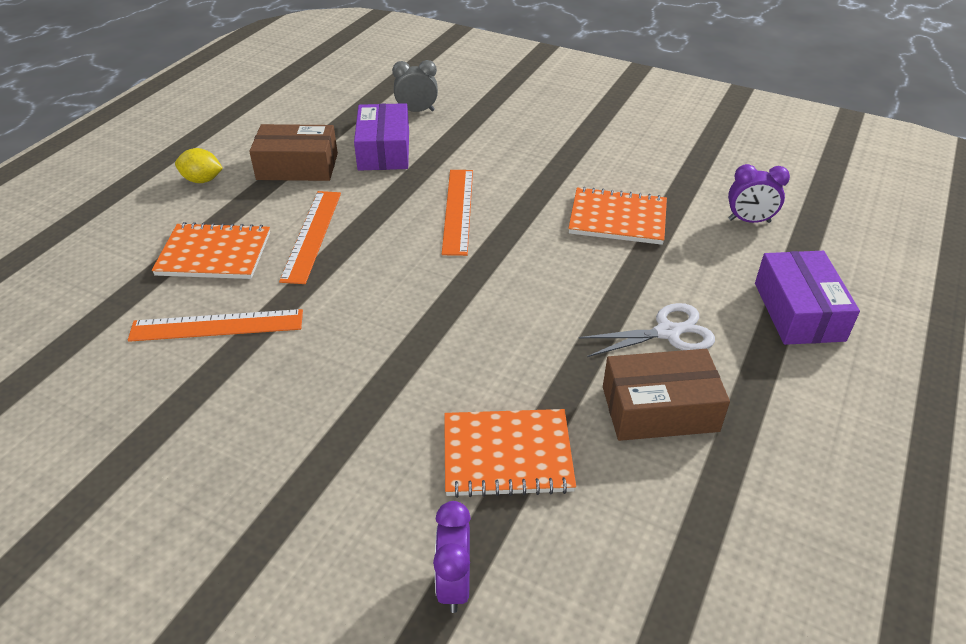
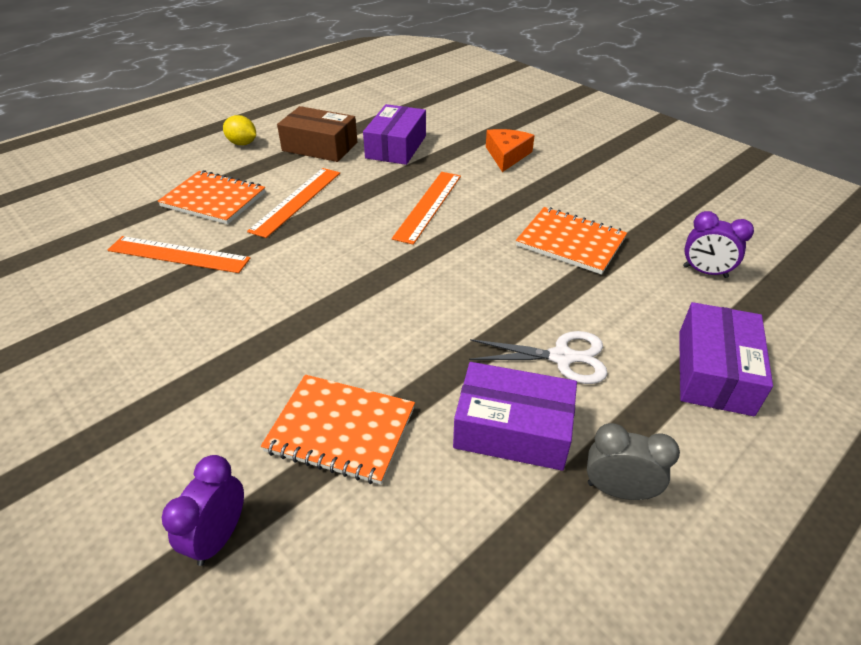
camera: 20 degrees right, 0 degrees up
grey clock [392,60,438,112] -> grey clock moved to [587,423,680,500]
brown box [603,349,730,441] -> purple box [453,362,577,471]
none -> orange cheese [486,129,535,172]

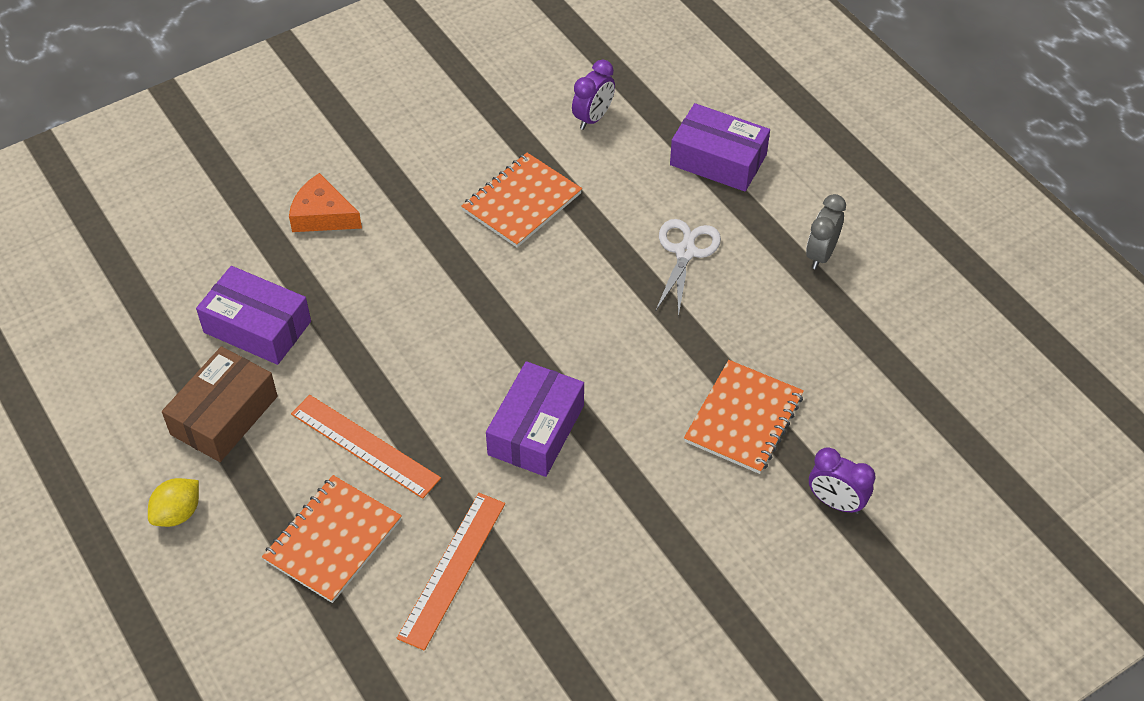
camera: 80 degrees left, 10 degrees up
orange ruler [392,172,461,245] -> none
purple box [453,362,577,471] -> purple box moved to [486,361,584,477]

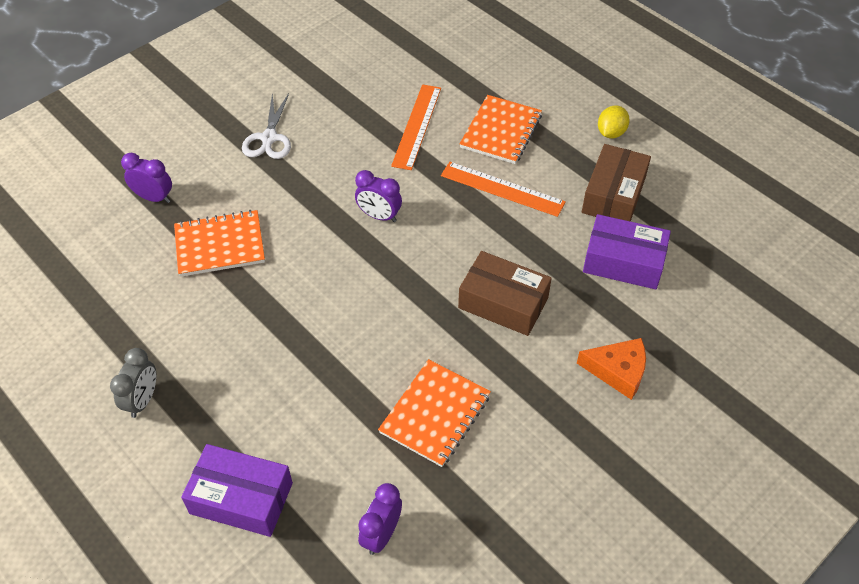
camera: 170 degrees right, 0 degrees up
purple box [486,361,584,477] -> purple clock [355,170,402,222]
white scissors [655,219,721,317] -> white scissors moved to [242,93,291,159]
orange notebook [684,360,804,474] -> orange notebook turned 60 degrees clockwise [174,210,265,277]
none -> brown box [458,251,552,336]

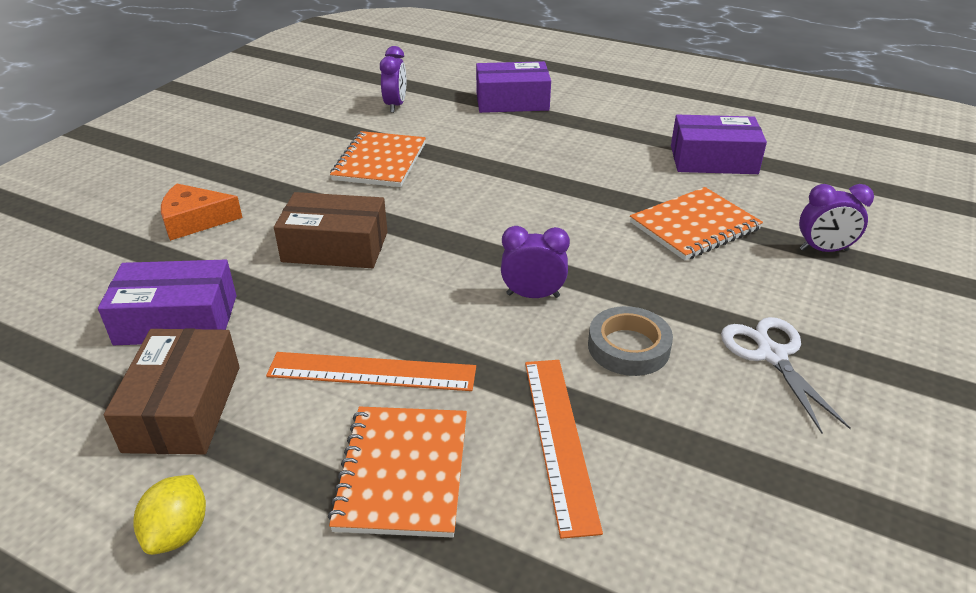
camera: 160 degrees right, 15 degrees down
grey clock [110,348,156,418] -> none
none -> grey tape [588,306,673,376]
none -> purple box [671,115,767,174]

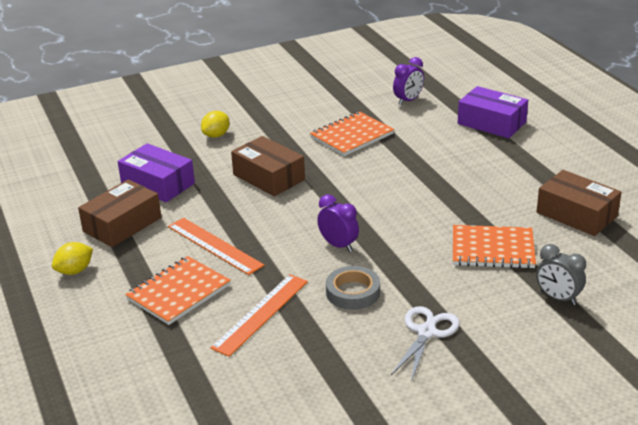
camera: 40 degrees right, 5 degrees down
orange cheese [161,183,243,241] -> yellow lemon [201,111,230,138]
purple box [671,115,767,174] -> brown box [537,170,621,236]
purple clock [799,184,874,252] -> grey clock [536,244,586,305]

